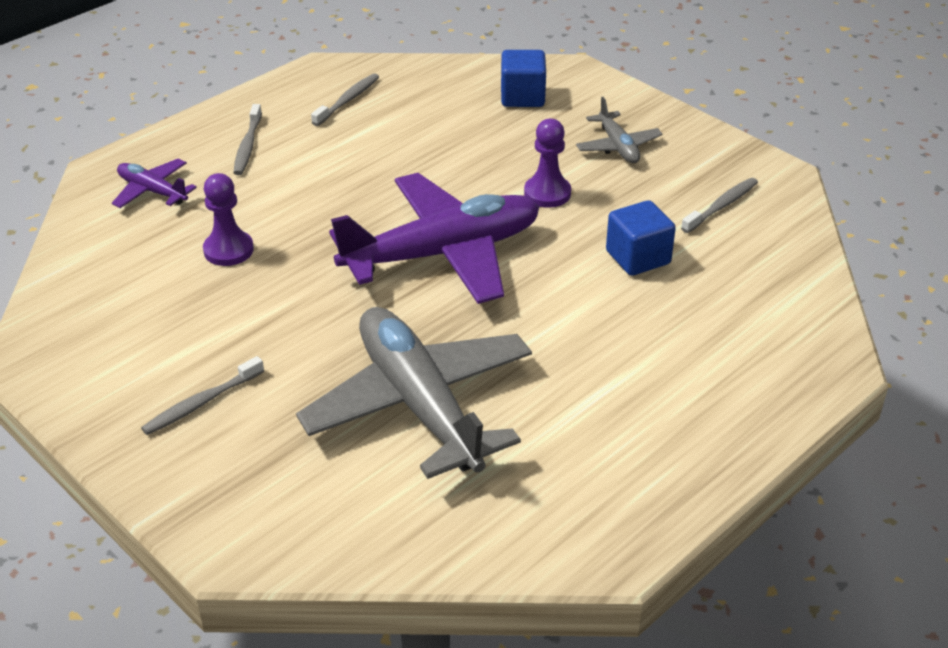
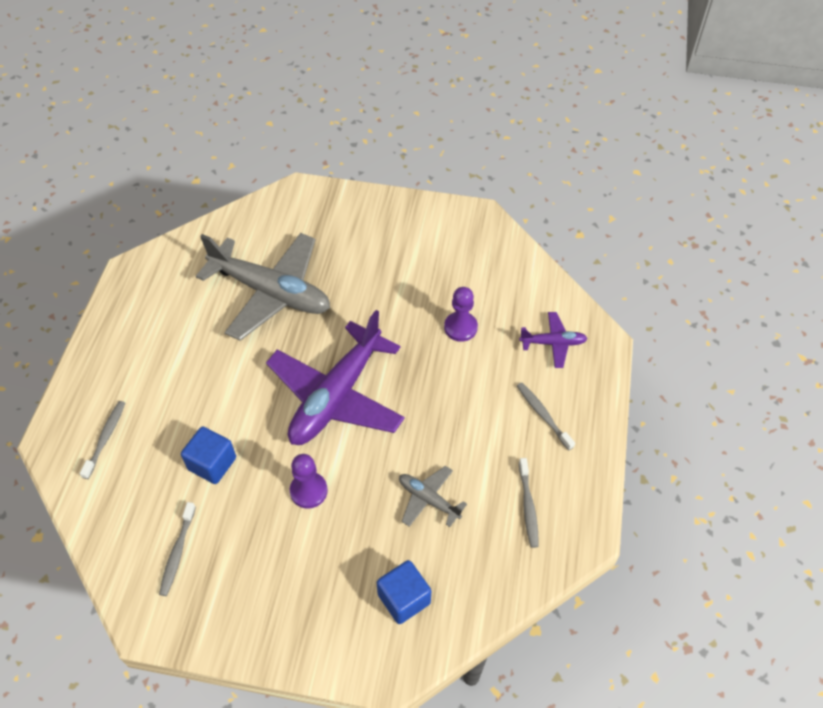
camera: 145 degrees right, 15 degrees up
grey toothbrush [141,356,264,435] -> grey toothbrush moved to [80,401,125,479]
grey plane [576,97,663,163] -> grey plane moved to [399,466,467,527]

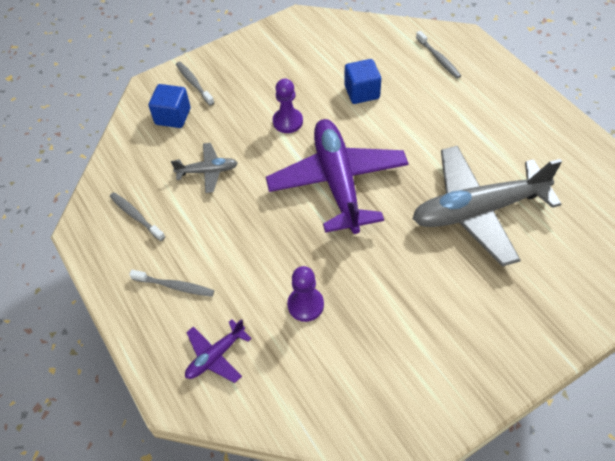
camera: 140 degrees right, 0 degrees up
grey toothbrush [159,502,196,596] -> grey toothbrush moved to [176,62,214,106]

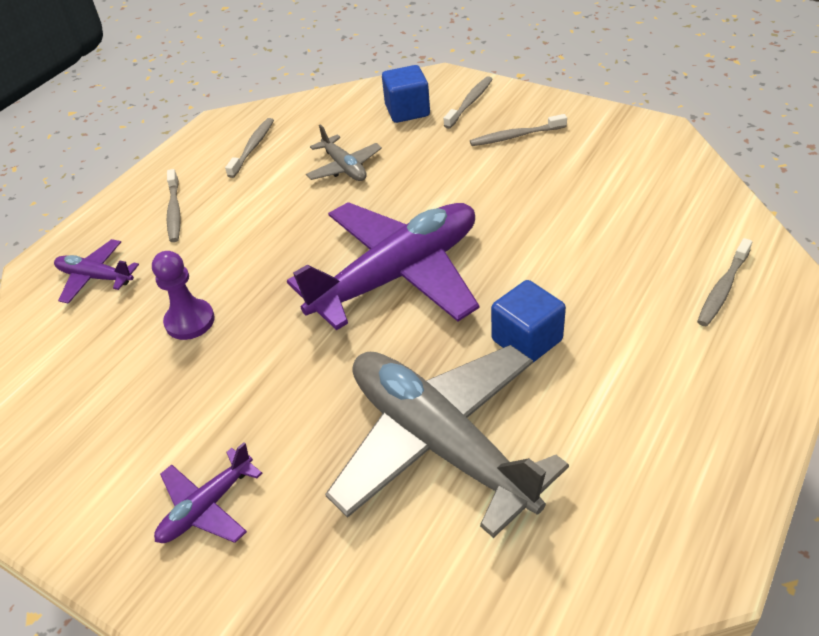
camera: 65 degrees right, 10 degrees down
purple pawn [273,79,303,133] -> none
blue cube [344,59,381,104] -> blue cube moved to [491,280,566,363]
none -> purple plane [154,442,263,543]
none -> grey toothbrush [470,114,567,146]

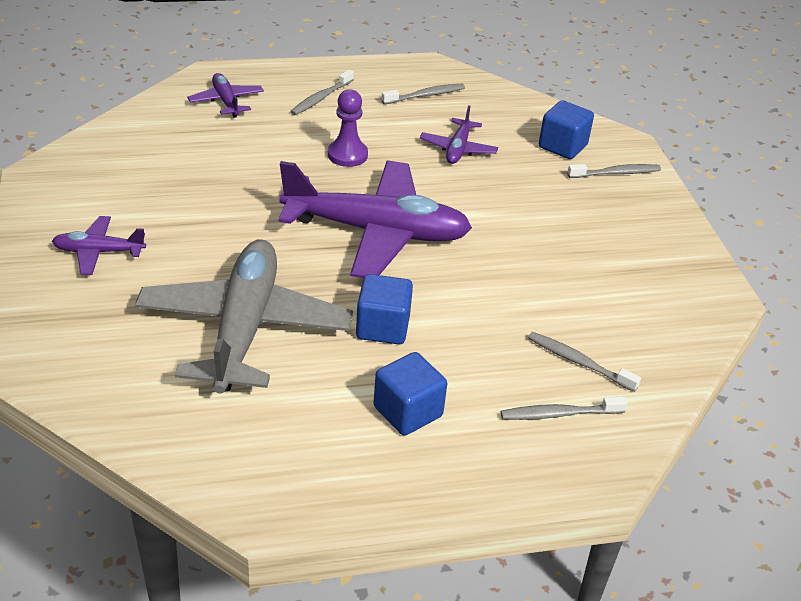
camera: 40 degrees right, 5 degrees down
purple pawn [152,251,215,340] -> purple pawn moved to [328,89,368,167]
grey plane [306,124,382,181] -> purple plane [420,105,498,164]
grey toothbrush [470,114,567,146] -> grey toothbrush moved to [528,332,641,392]
none -> blue cube [373,352,447,436]

